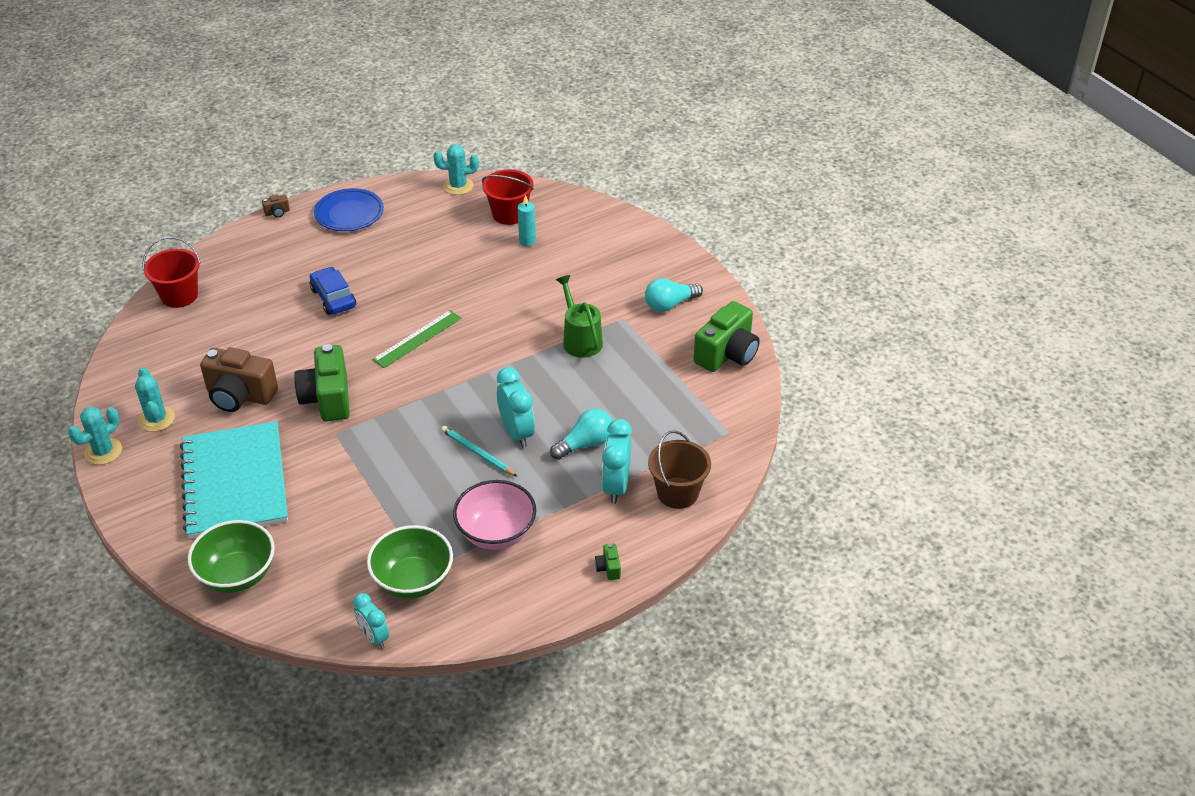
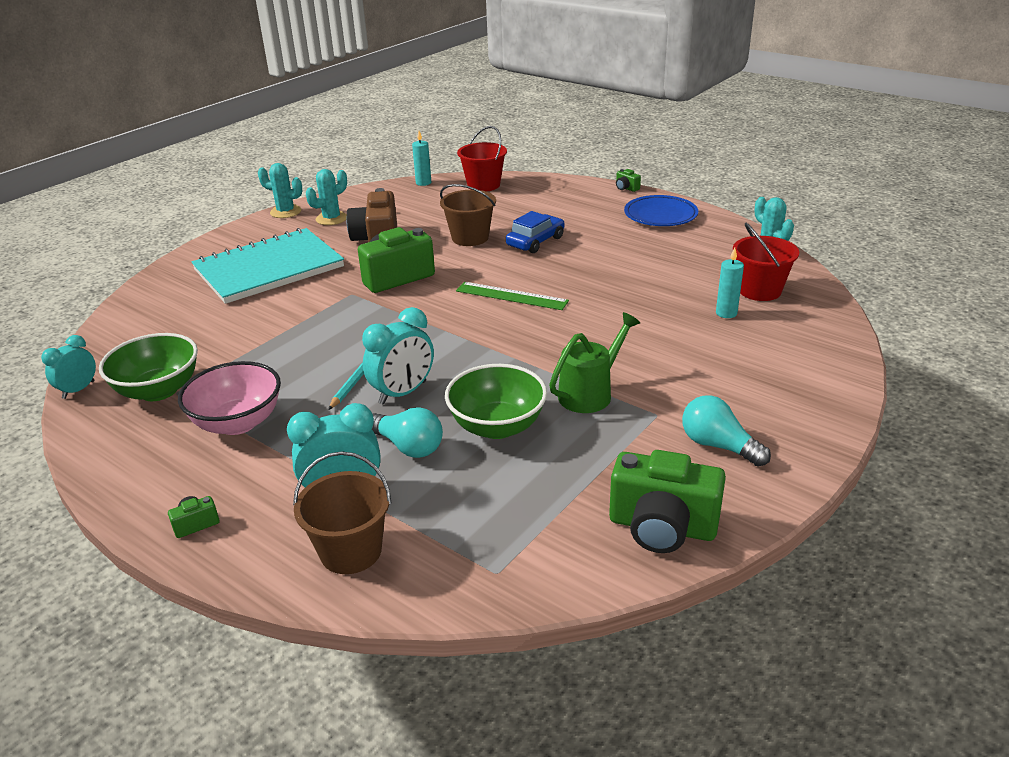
camera: 70 degrees right, 10 degrees down
green bowl [188,520,275,593] -> green bowl moved to [445,364,547,439]
brown camera [262,194,290,218] -> green camera [616,169,641,192]
none -> turquoise candle [412,131,431,186]
none -> brown bucket [440,184,496,246]

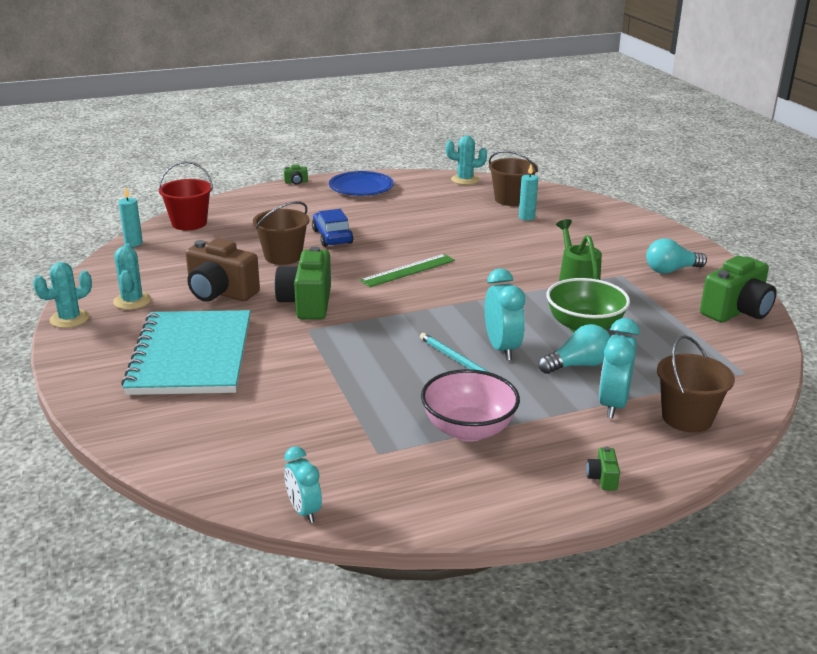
camera: 60 degrees left, 5 degrees down
green bowl [99,333,198,401] -> none
red bucket [733,223,799,301] -> brown bucket [489,151,538,206]

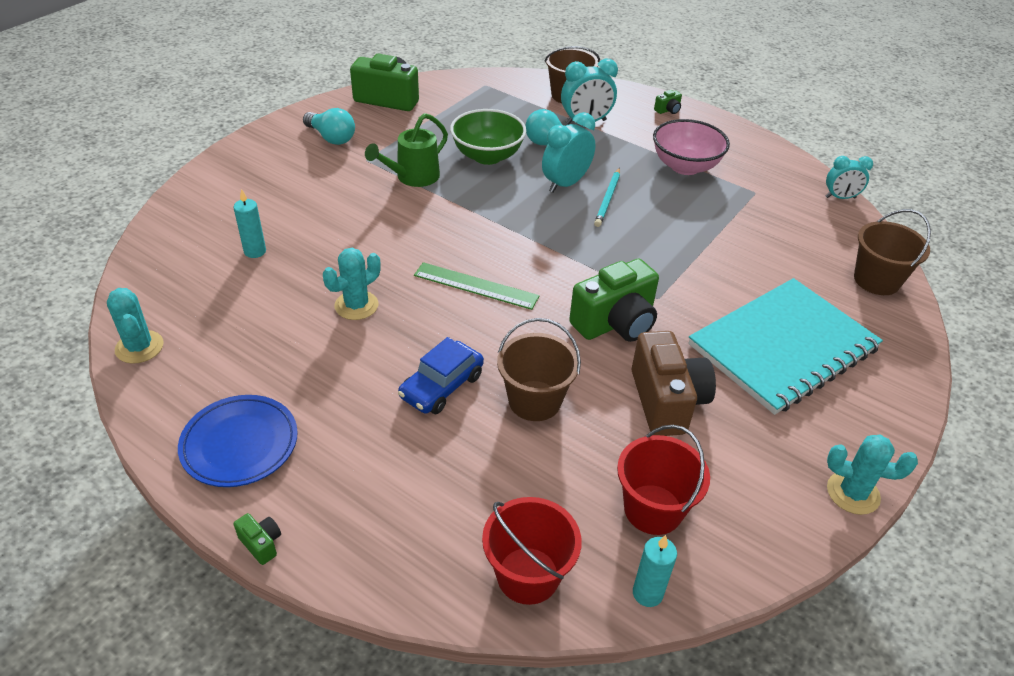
camera: 125 degrees left, 15 degrees up
turquoise cactus [113,243,151,310] -> turquoise cactus moved to [323,248,381,320]
turquoise clock [284,446,322,523] -> turquoise clock turned 60 degrees clockwise [826,156,873,199]
brown bucket [489,151,538,206] -> brown bucket moved to [854,209,931,295]
none -> red bucket [617,425,710,535]

